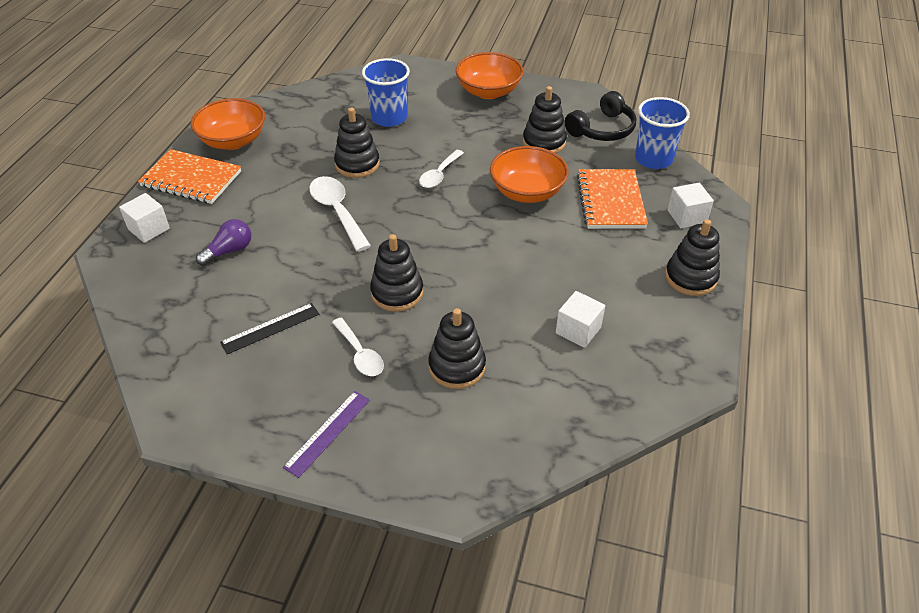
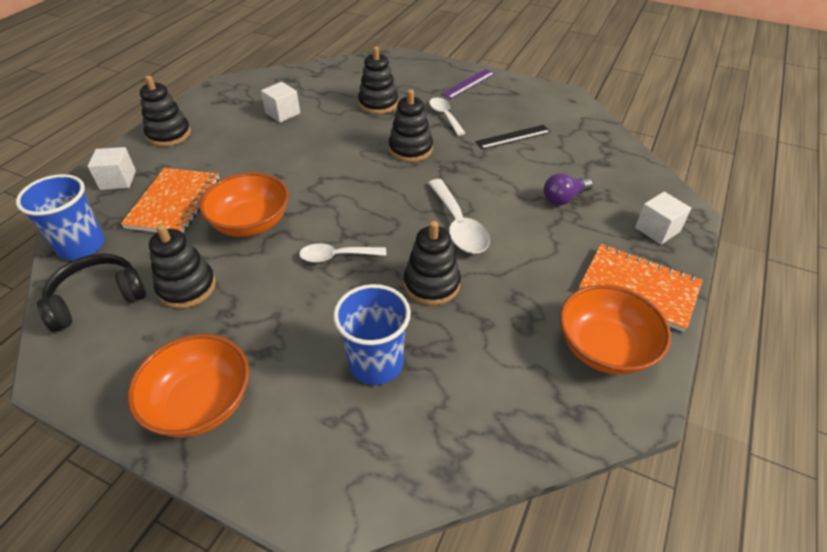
camera: 170 degrees left, 0 degrees up
white spoon [419,150,464,188] -> white spoon turned 135 degrees counterclockwise [299,243,386,263]

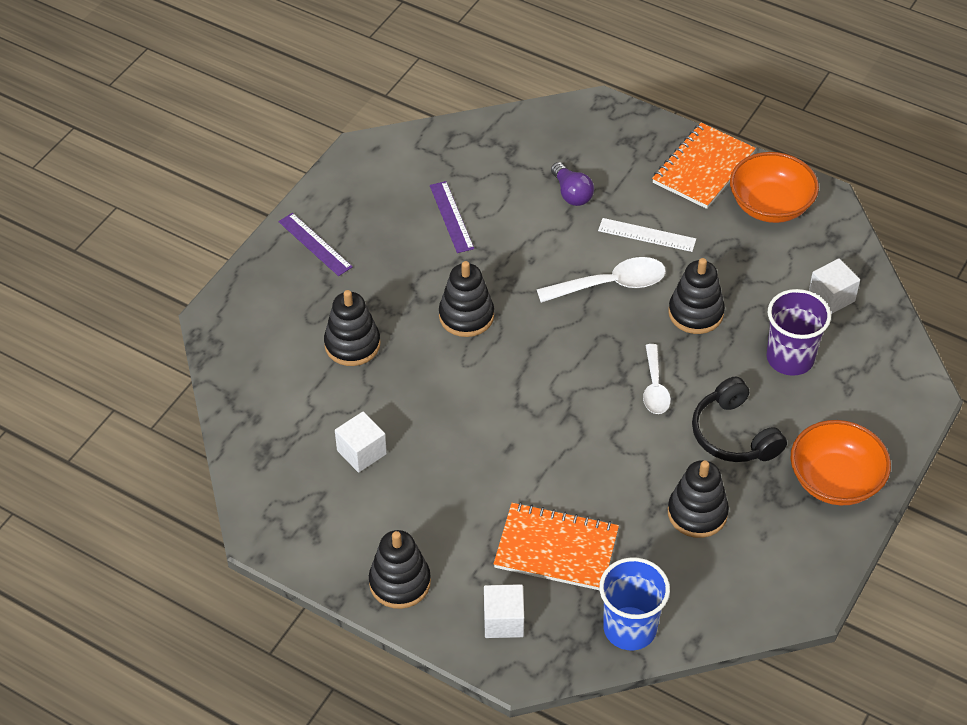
camera: 85 degrees left, 5 degrees up
black headphones [37,253,146,332] -> black headphones moved to [692,376,787,462]
orange bowl [199,172,289,237] -> none
blue cup [333,284,411,385] -> purple cup [766,289,831,376]
white spoon [429,97,465,136] -> none
black ruler [476,125,551,149] -> purple ruler [430,181,474,253]
white cube [635,192,691,245] -> white cube moved to [809,258,860,314]
none -> white ruler [598,218,696,252]

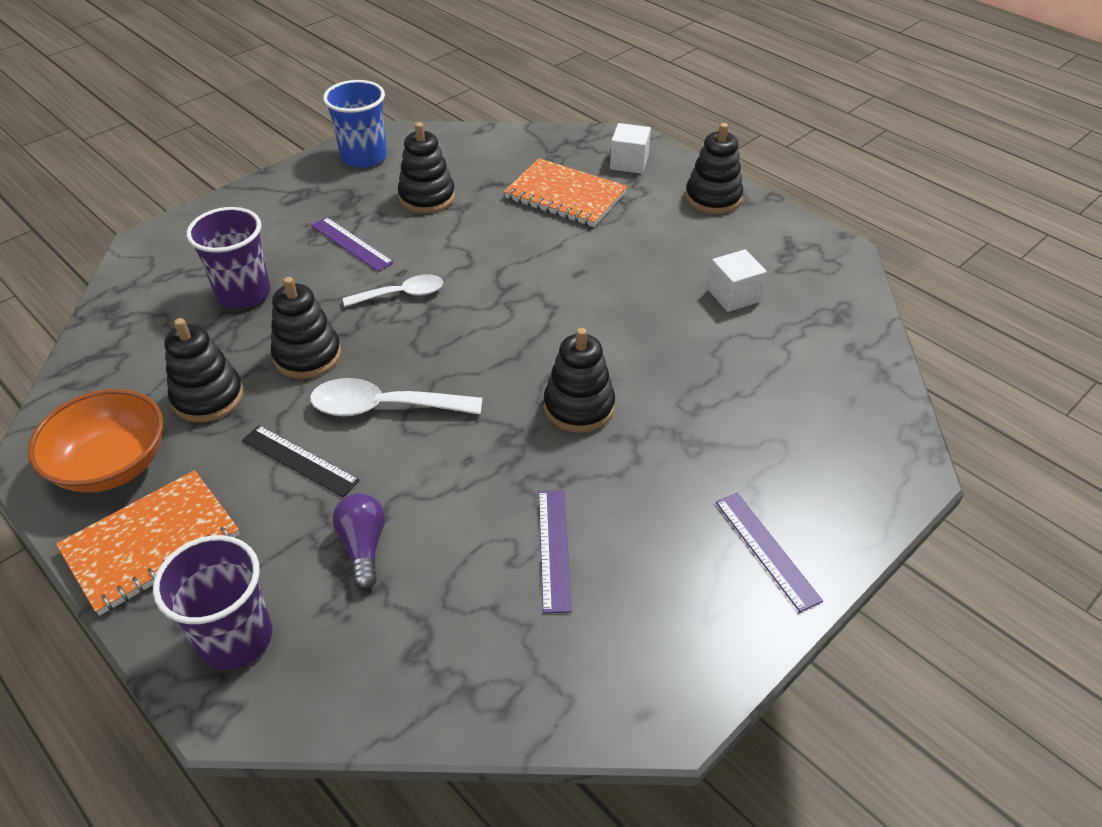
camera: 165 degrees left, 5 degrees down
black stacking toy [324,290,381,366] -> black stacking toy moved to [164,318,244,423]
white ruler [598,218,696,252] -> black ruler [242,425,360,497]
blue cup [599,557,670,650] -> blue cup moved to [323,80,387,168]
white spoon [643,344,671,414] -> white spoon turned 60 degrees clockwise [343,274,443,307]
black headphones [692,376,787,462] -> purple ruler [311,217,394,272]
orange bowl [790,420,891,505] -> none
white cube [809,258,860,314] -> none
none -> purple cup [153,535,272,670]

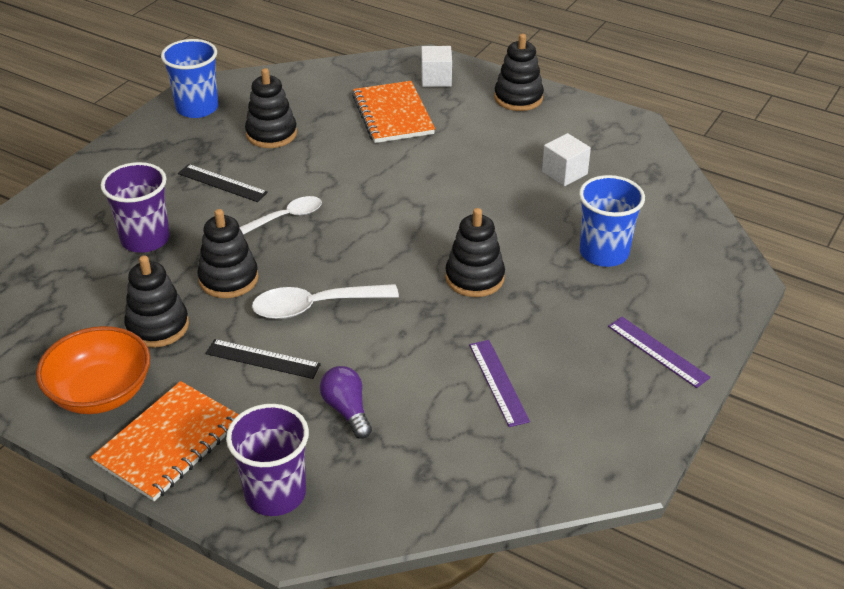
camera: 15 degrees left, 5 degrees down
purple ruler [311,217,394,272] -> black ruler [178,164,268,202]
orange notebook [504,158,627,227] -> orange notebook turned 60 degrees clockwise [352,81,435,143]
none -> blue cup [579,175,645,267]

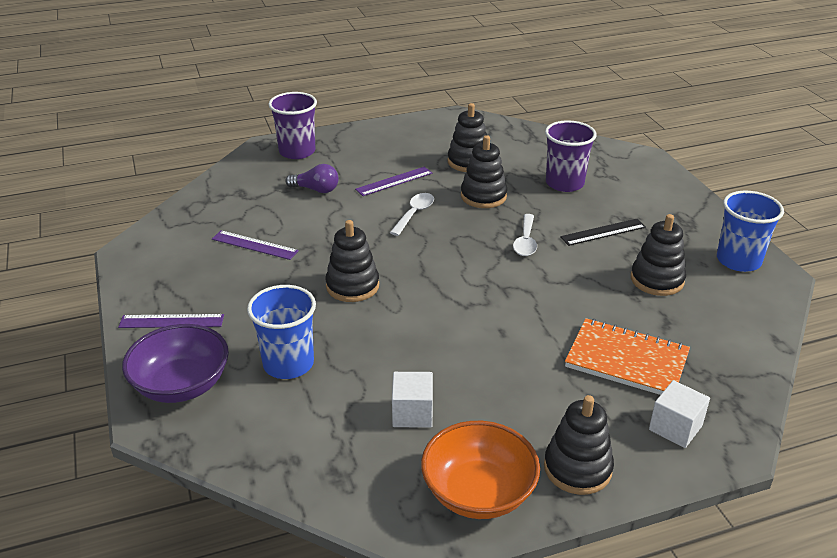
camera: 130 degrees right, 5 degrees down
orange bowl [36,326,150,414] -> orange bowl moved to [421,421,540,519]
orange notebook [91,381,239,501] -> none
black ruler [206,339,321,379] -> purple ruler [355,167,432,196]
white spoon [252,284,399,319] -> white spoon [390,193,434,236], size x0.66
none -> purple bowl [122,324,229,403]

